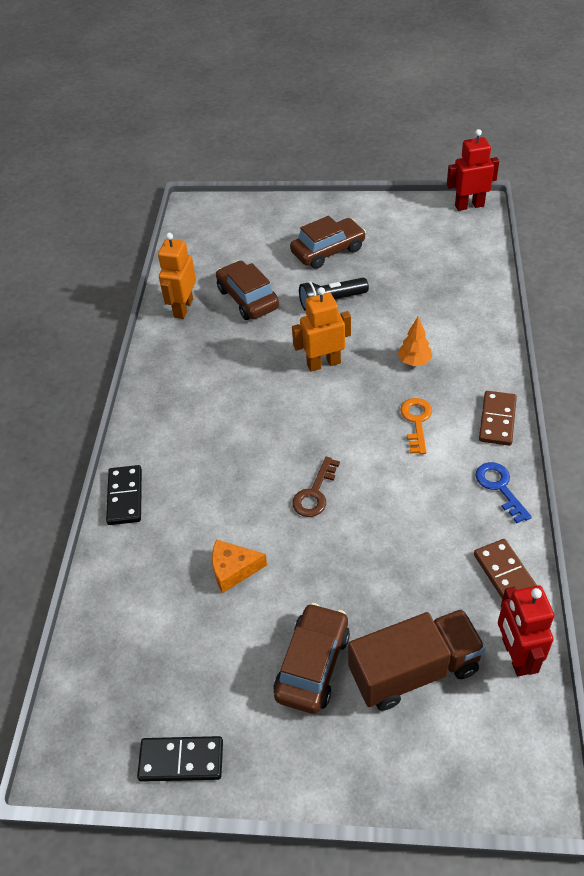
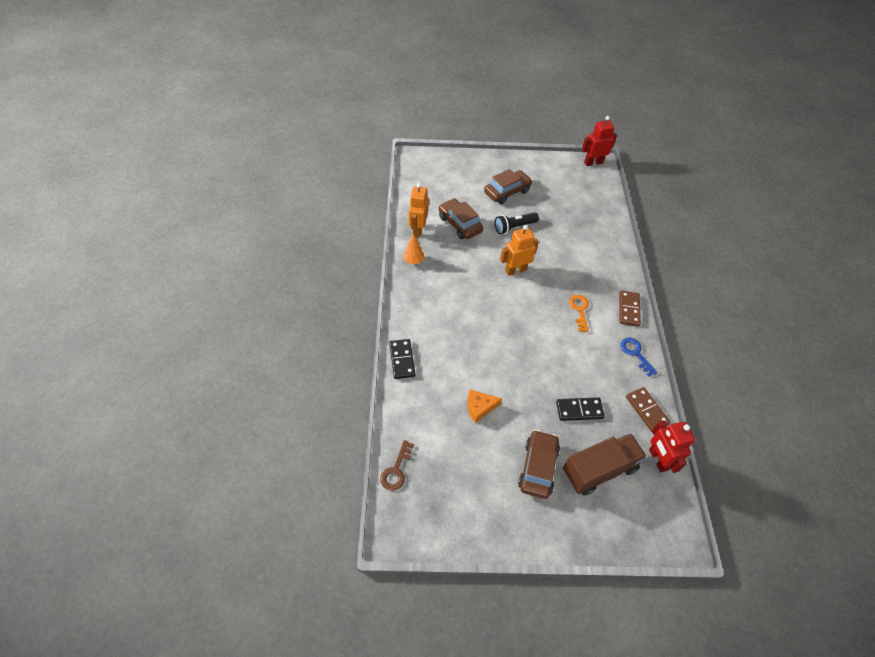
camera: 10 degrees left, 5 degrees up
black domino [137,736,223,782] -> black domino moved to [556,397,605,421]
brown key [292,457,340,517] -> brown key moved to [380,440,414,491]
orange tree [398,317,432,366] -> orange tree moved to [403,234,424,264]

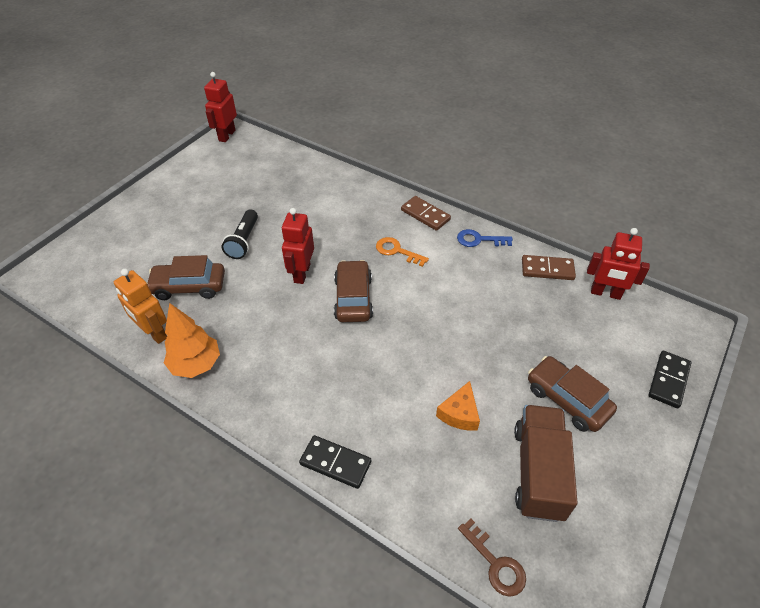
camera: 55 degrees left, 5 degrees down
orange tree [403,234,424,264] -> orange tree [164,303,220,378], size x1.63
brown car [484,169,533,204] -> brown car moved to [334,260,373,322]
orange robot [500,225,539,276] -> red robot [282,208,314,284]
black domino [556,397,605,421] -> black domino moved to [648,351,691,408]
brown truck [563,433,647,495] -> brown truck moved to [514,405,578,522]

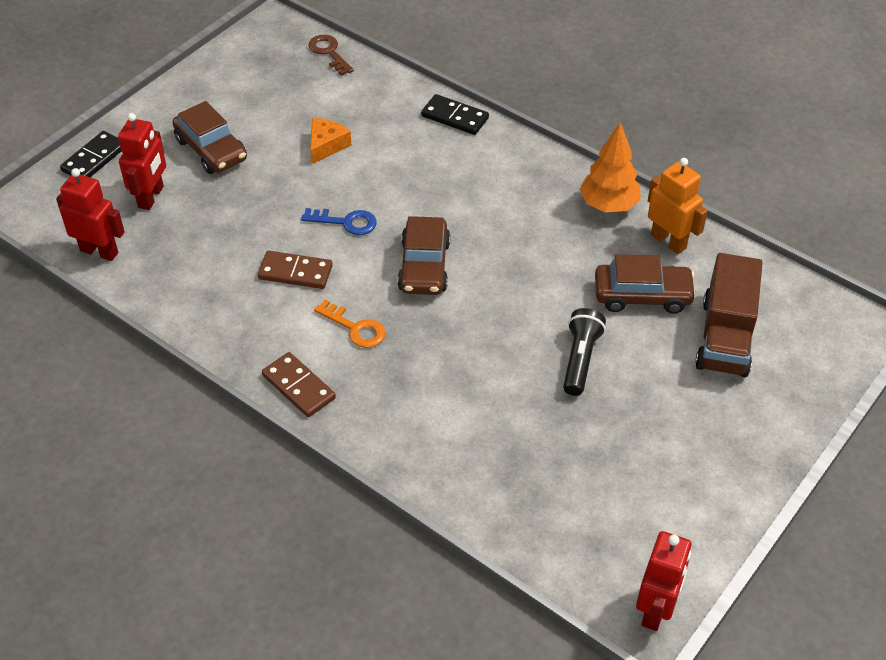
camera: 175 degrees left, 0 degrees up
red robot [282,208,314,284] -> red robot moved to [118,113,166,210]
blue key [457,229,513,247] -> blue key moved to [301,208,377,235]
brown truck [514,405,578,522] -> brown truck moved to [695,253,763,377]
brown domino [522,255,576,280] -> brown domino moved to [258,251,333,289]

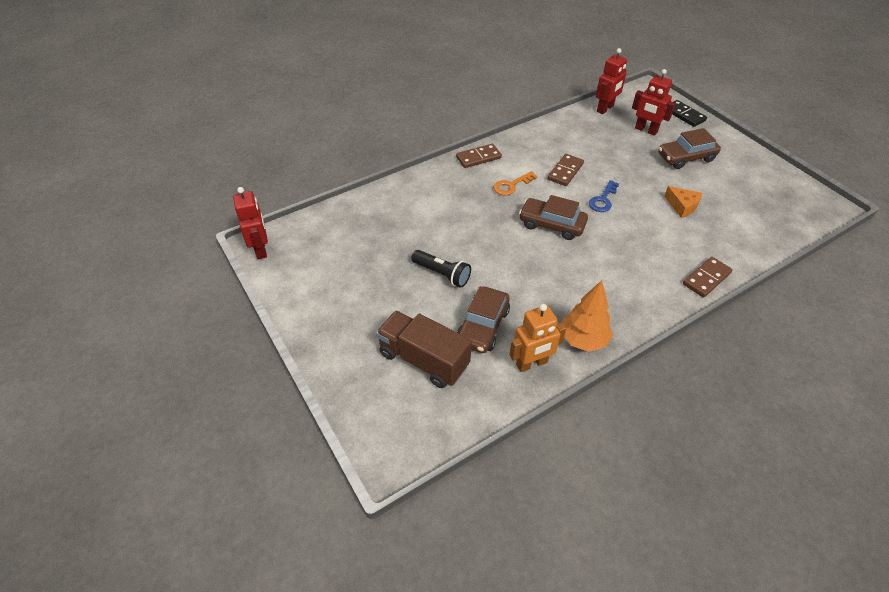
camera: 110 degrees right, 0 degrees up
brown key [308,35,354,76] -> none
black domino [421,94,489,135] -> brown domino [683,257,733,298]
red robot [636,531,691,631] -> red robot turned 150 degrees counterclockwise [233,187,268,259]

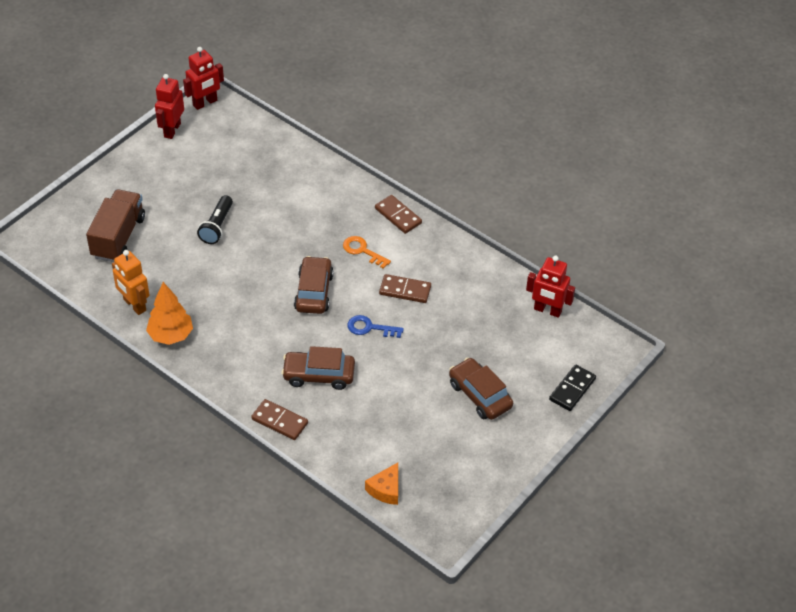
camera: 70 degrees right, 0 degrees up
brown car [457,286,510,353] -> brown car moved to [281,346,355,390]
red robot [632,69,676,136] -> red robot moved to [155,74,184,139]
orange cheese [664,186,703,218] -> orange cheese moved to [365,463,398,505]

